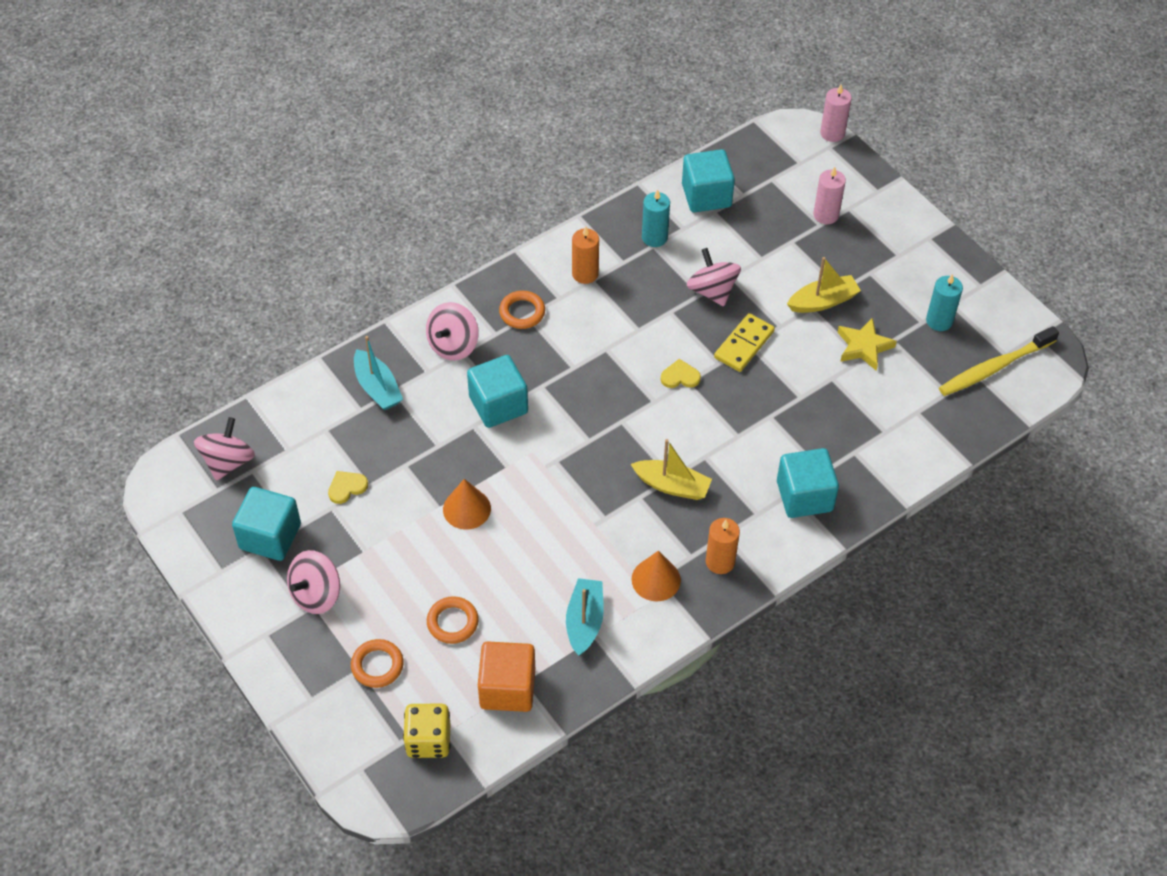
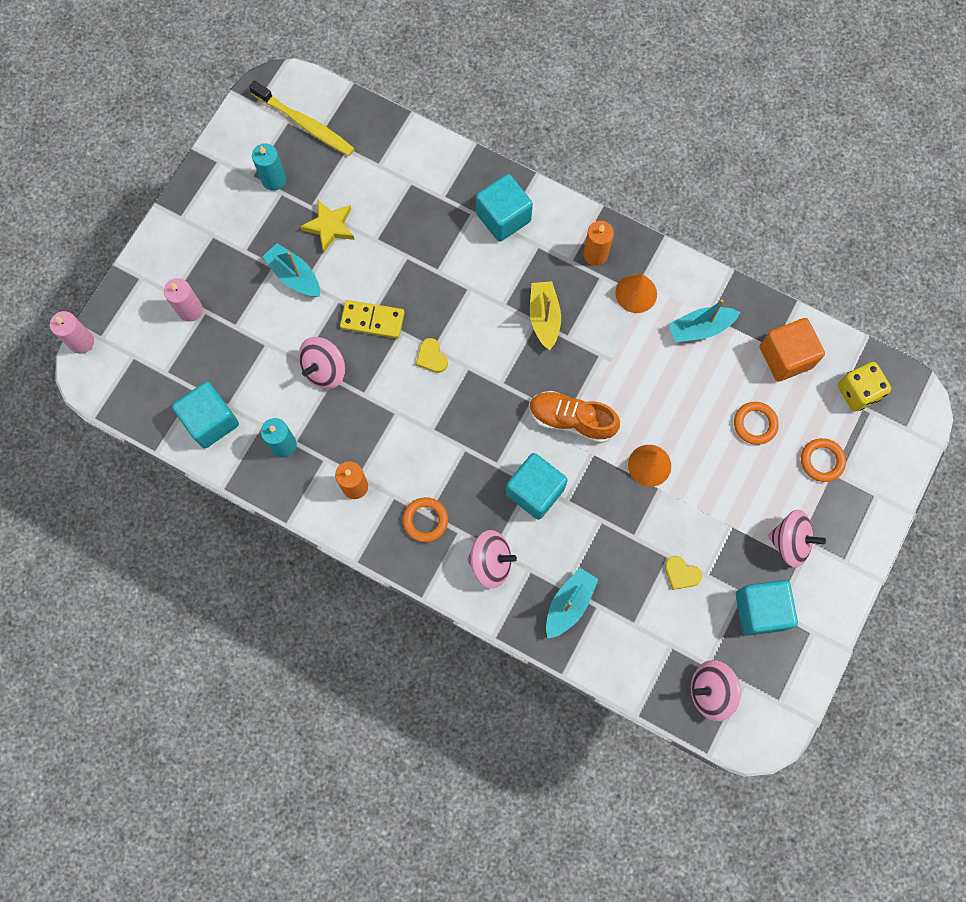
camera: 115 degrees left, 20 degrees up
yellow boat [787,257,861,313] -> turquoise boat [262,243,320,297]
none -> orange shoe [529,391,620,443]

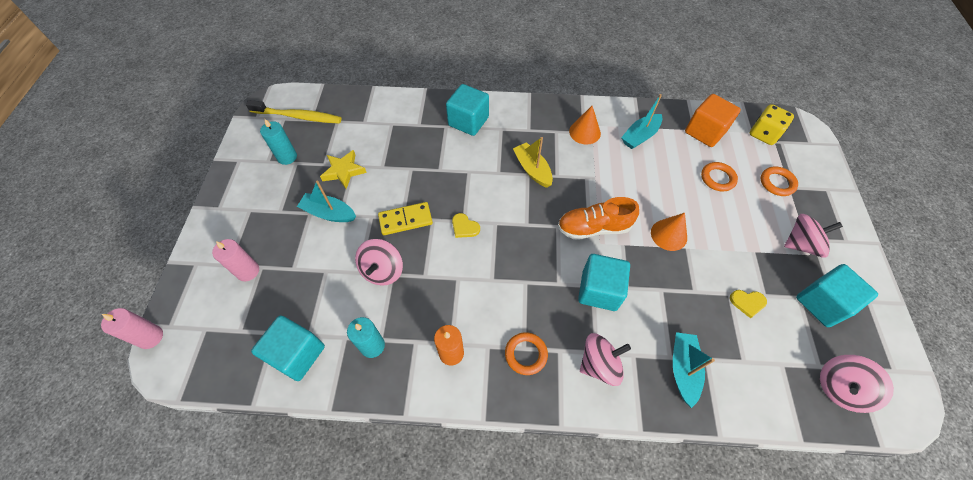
camera: 25 degrees left, 15 degrees down
orange candle [583,221,614,266] -> none

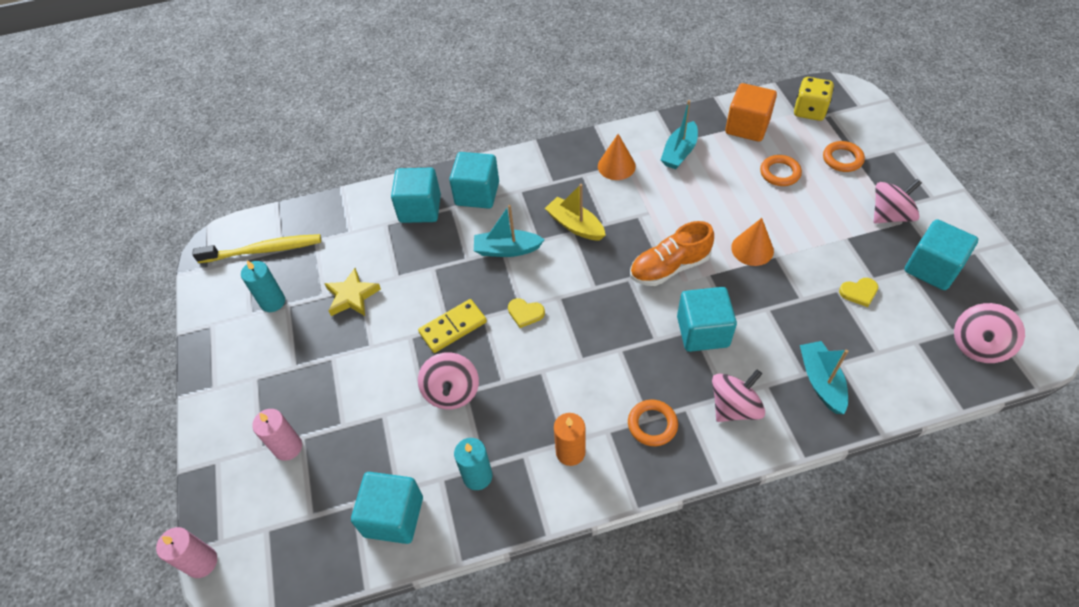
camera: 15 degrees left, 5 degrees down
turquoise boat [297,181,356,222] -> turquoise boat moved to [474,205,545,257]
none -> turquoise cube [391,168,441,223]

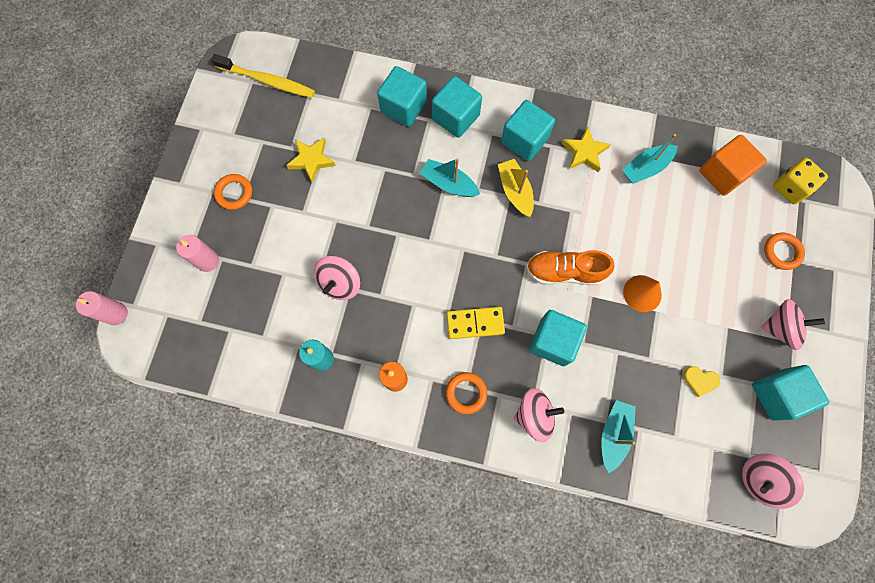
camera: 25 degrees right, 20 degrees up
turquoise candle [241,260,285,312] -> none
turquoise cube [351,472,423,544] -> turquoise cube moved to [501,100,555,161]
yellow domino [418,299,487,353] -> yellow domino moved to [447,307,505,339]
yellow heart [508,298,545,328] -> none
orange cone [598,134,636,180] -> yellow star [562,127,611,172]
orange ring [760,155,802,186] -> orange ring moved to [214,174,252,210]

